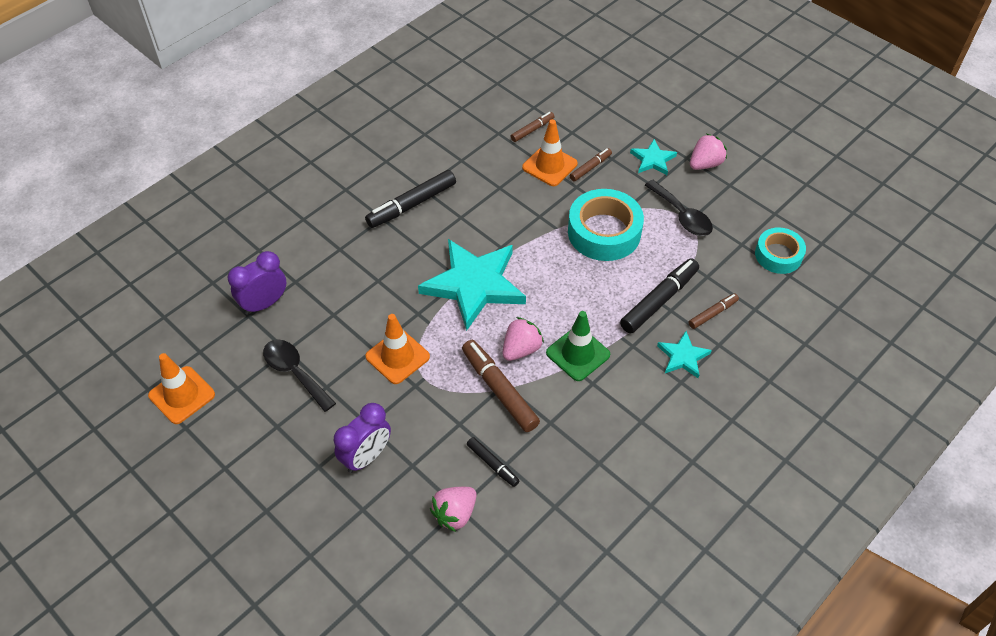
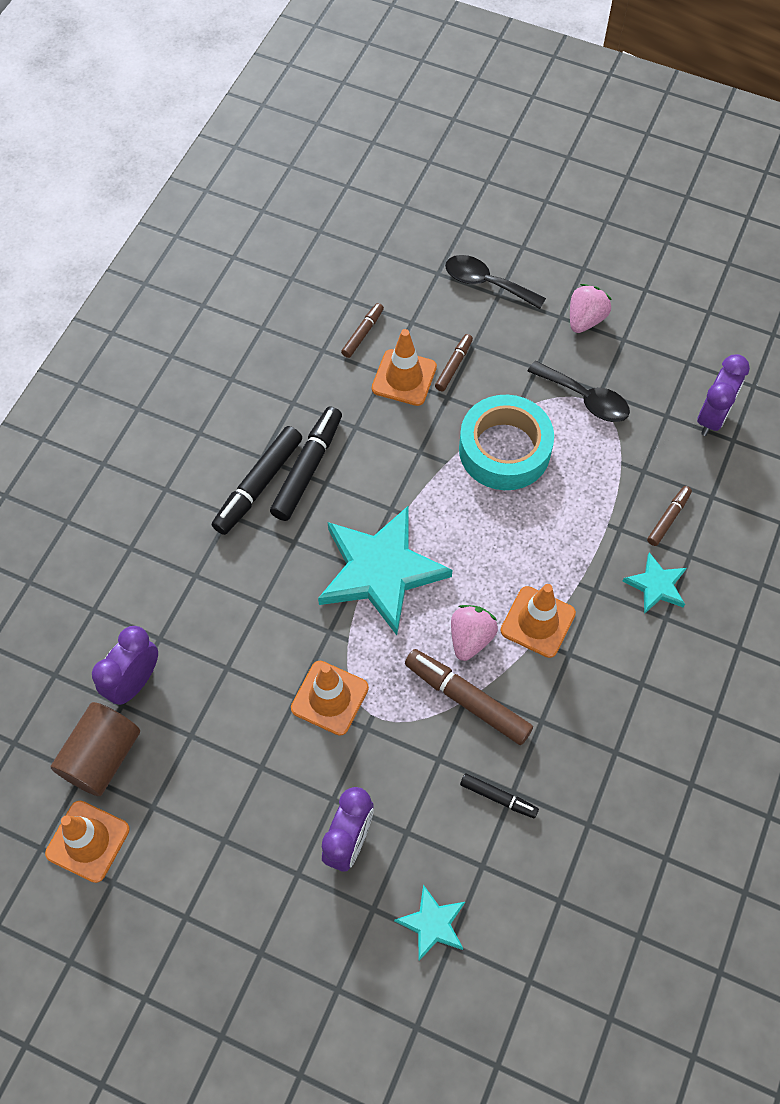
camera: 20 degrees left, 10 degrees up
black spoon [263,339,336,412] -> black spoon moved to [445,255,546,309]
pink strawberry [430,487,477,532] -> none
green traffic cone [546,311,610,381] -> orange traffic cone [501,584,576,658]
black marker [620,258,699,333] -> black marker moved to [270,406,342,521]
turquoise star [630,139,677,175] -> turquoise star moved to [394,885,465,961]
turquoise tape [755,227,806,274] -> purple clock [697,354,750,436]
none -> brown cylinder [51,702,140,796]

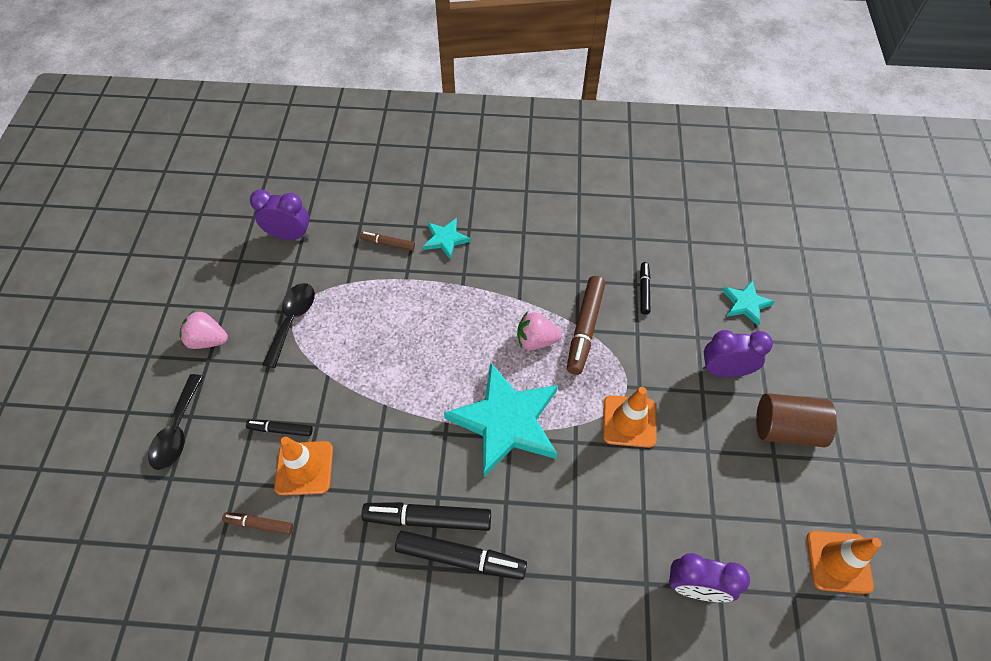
camera: 110 degrees left, 5 degrees down
brown cylinder [51,702,140,796] -> brown cylinder moved to [756,393,837,448]
brown marker [435,334,473,391] -> black marker [246,420,313,436]
turquoise tape [459,395,554,490] -> none
orange traffic cone [501,584,576,658] -> none

